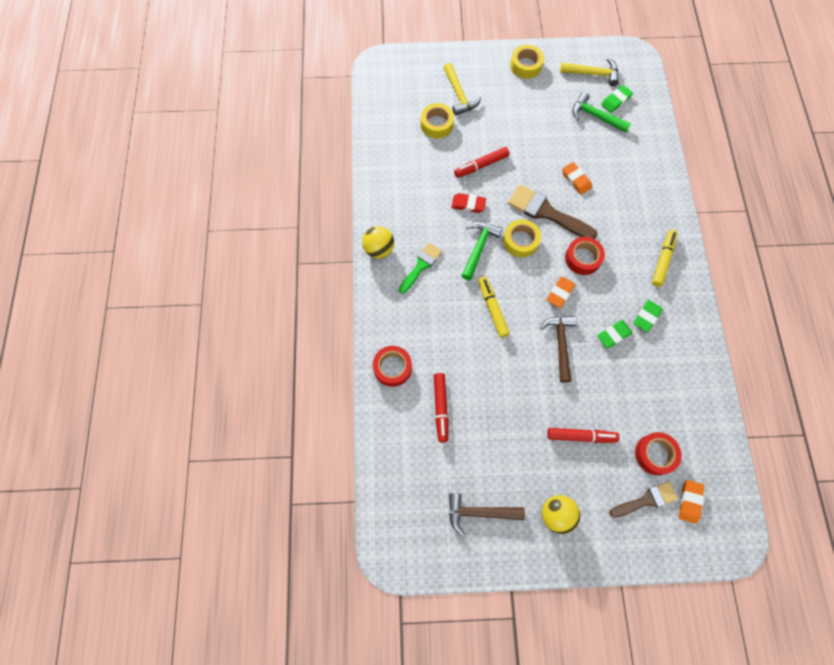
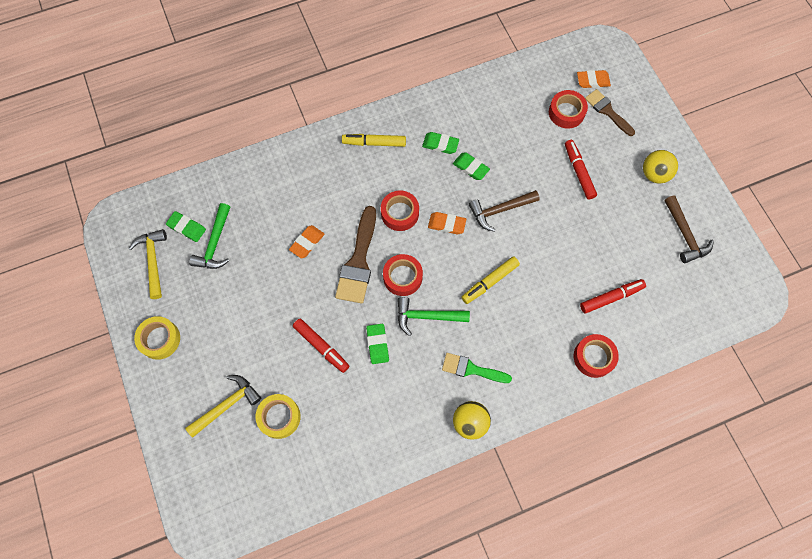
camera: 110 degrees left, 0 degrees up
red eraser [451,193,486,213] -> green eraser [366,324,389,364]
yellow tape [503,219,541,257] -> red tape [383,254,423,296]

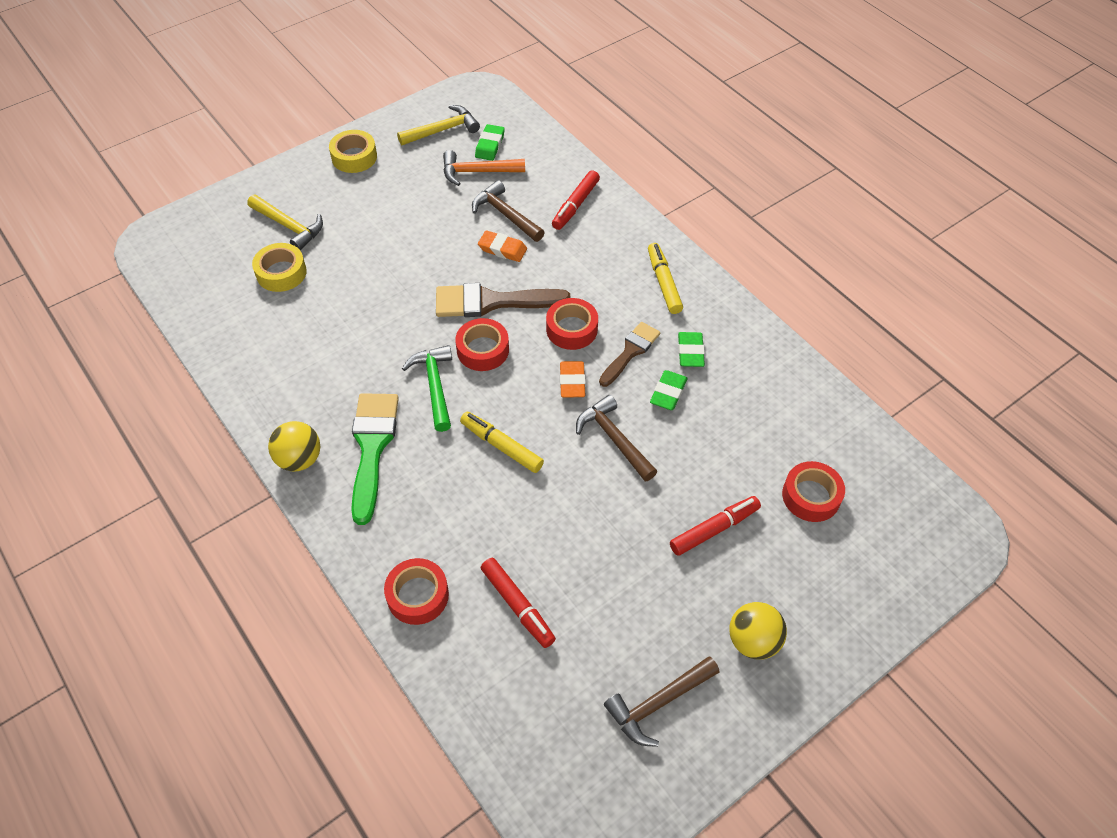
camera: 75 degrees right, 15 degrees down
green hammer [189,203,230,269] -> orange hammer [443,150,525,186]
red marker [293,319,349,373] -> red marker moved to [552,170,600,230]
green eraser [366,324,389,364] -> none
green brush [442,353,512,383] -> green brush [351,393,399,525], size x1.57
orange eraser [577,70,611,88] -> none
brown brush [585,89,635,136] -> brown brush moved to [599,322,660,387]
none -> brown hammer [472,180,545,242]

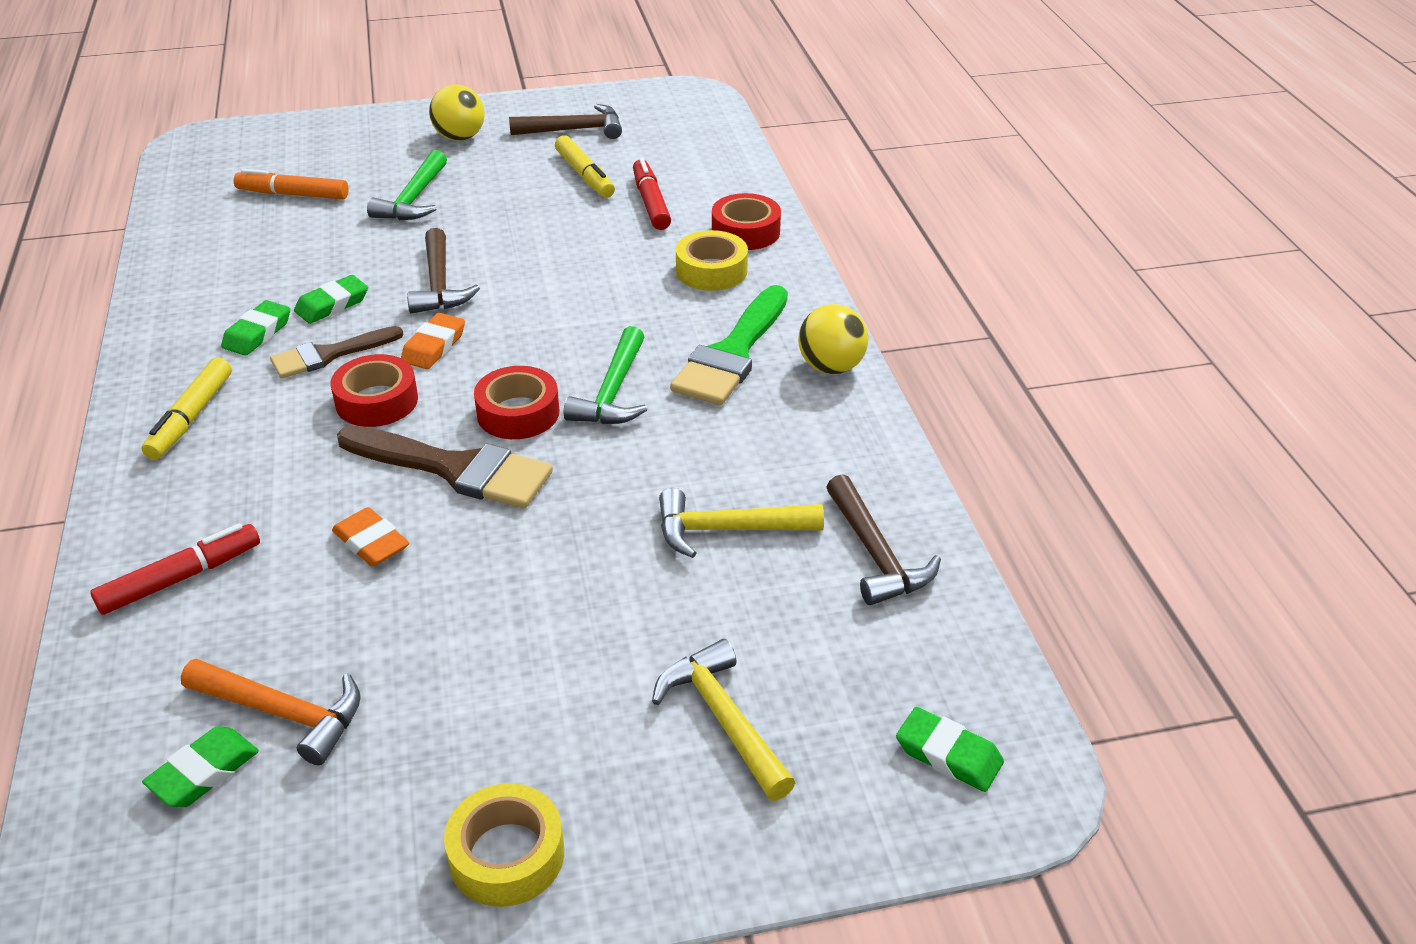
camera: 155 degrees left, 15 degrees down
yellow tape [252,243,307,292] -> yellow tape moved to [676,230,748,291]
yellow hammer [397,105,480,145] -> yellow hammer moved to [659,488,824,558]
yellow marker [460,412,544,473] -> yellow marker moved to [555,135,615,198]
brown hammer [472,180,545,242] -> brown hammer moved to [826,474,941,606]
red marker [670,496,761,556] -> green hammer [367,150,447,220]
red tape [782,461,845,522] -> orange marker [234,169,349,200]
none -> green eraser [896,707,1004,792]

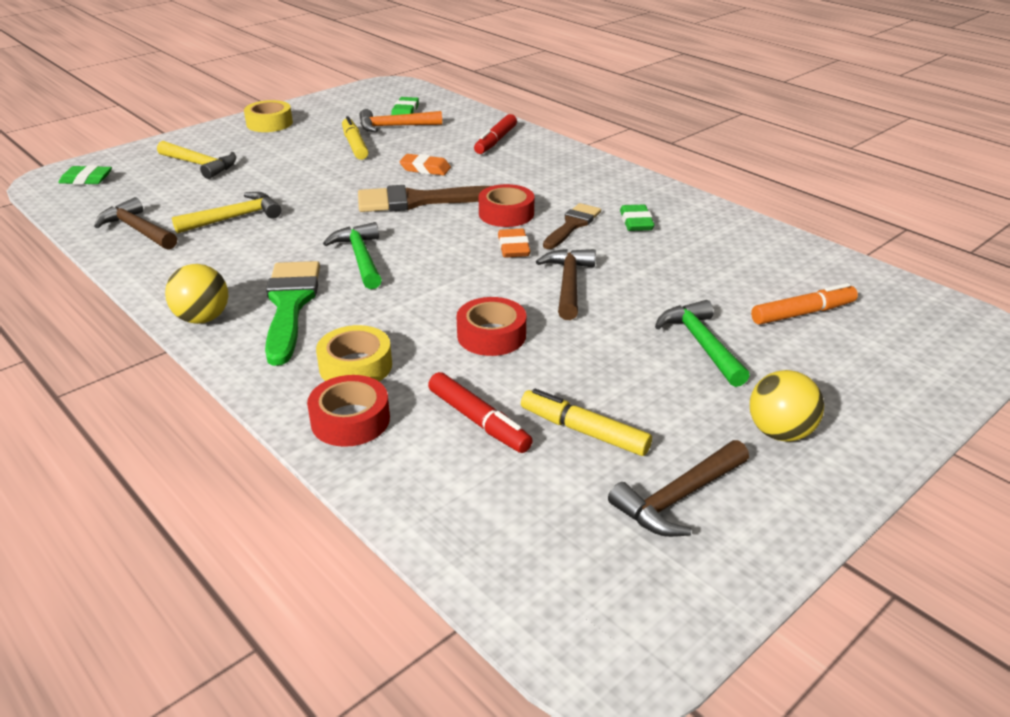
camera: 150 degrees right, 5 degrees down
yellow marker [142,358,232,460] -> yellow marker moved to [342,116,368,160]
green eraser [294,275,368,324] -> none
brown hammer [407,228,480,314] -> brown hammer turned 45 degrees clockwise [536,249,596,320]
red tape [474,366,560,439] -> red tape moved to [456,297,526,356]

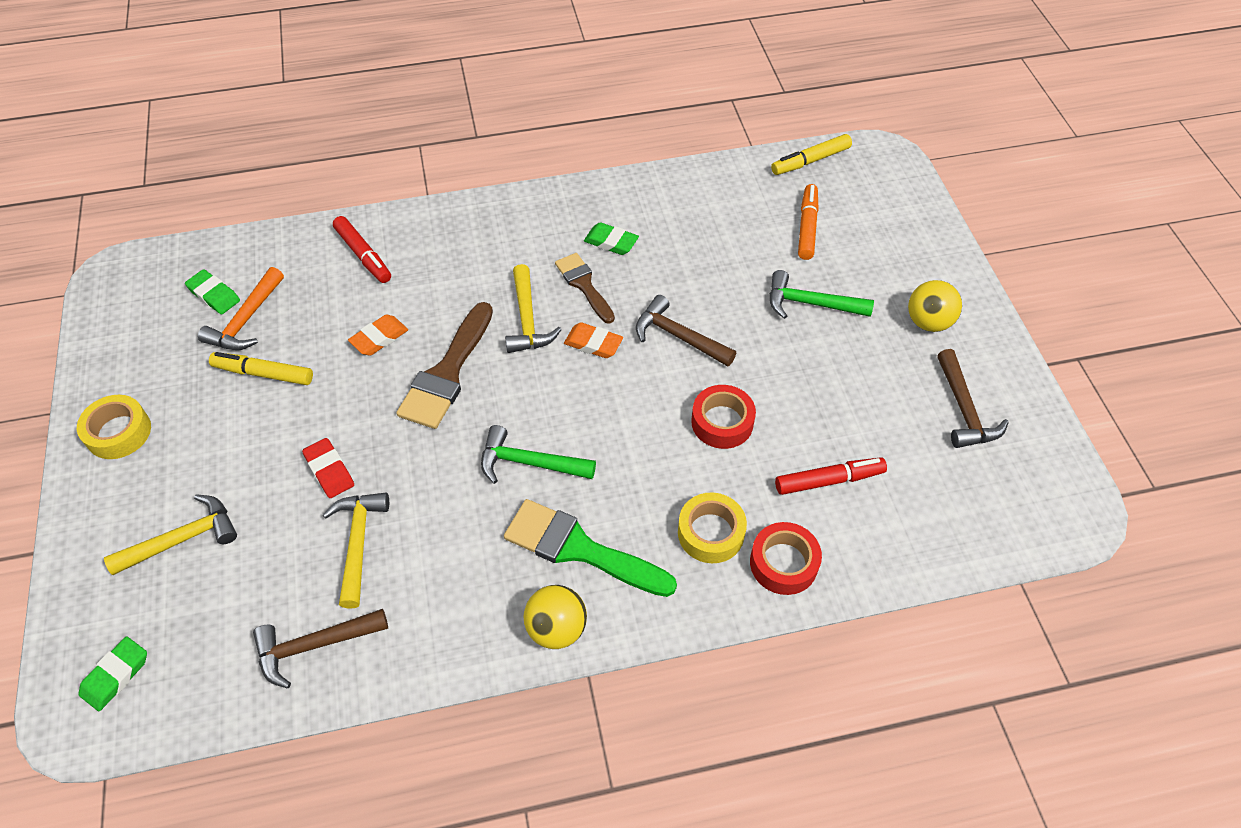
camera: 60 degrees left, 20 degrees up
red tape [479,184,535,227] -> yellow hammer [505,264,562,353]
yellow marker [521,389,652,456] -> yellow marker moved to [771,134,852,175]
none -> red eraser [302,438,354,498]

